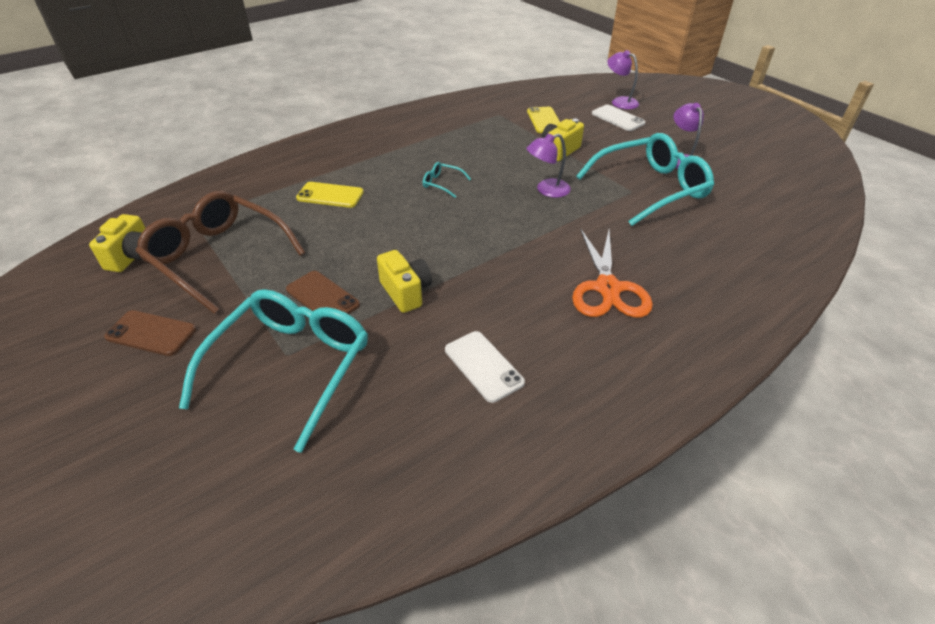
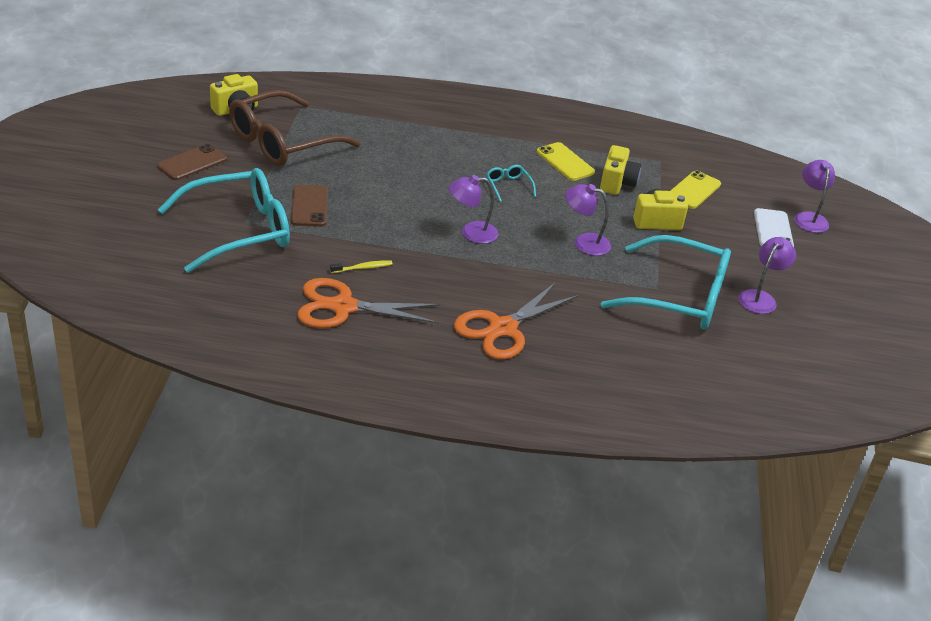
camera: 40 degrees right, 5 degrees down
brown phone [104,310,196,356] -> brown phone turned 75 degrees clockwise [157,144,227,180]
brown glasses [135,191,305,314] -> brown glasses turned 120 degrees counterclockwise [229,90,360,166]
yellow phone [296,182,364,208] -> yellow phone moved to [537,142,595,181]
yellow camera [377,250,432,313] -> yellow camera moved to [600,145,641,195]
white phone [445,331,525,403] -> orange scissors [297,278,440,328]
none -> yellow toothbrush [330,261,393,273]
none -> purple lamp [449,175,499,244]

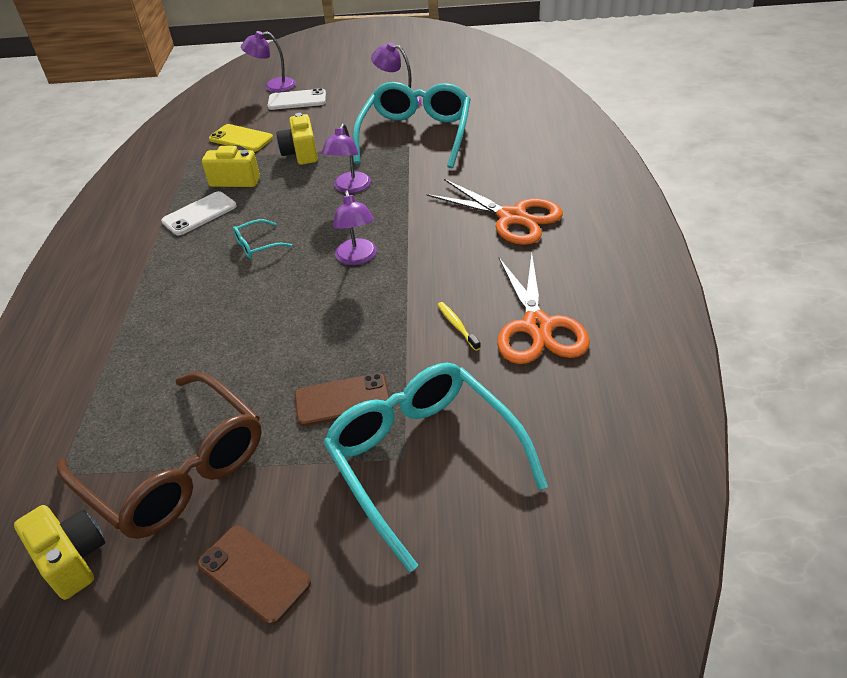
camera: 90 degrees left, 5 degrees up
yellow phone [537,142,595,181] -> white phone [161,191,237,235]

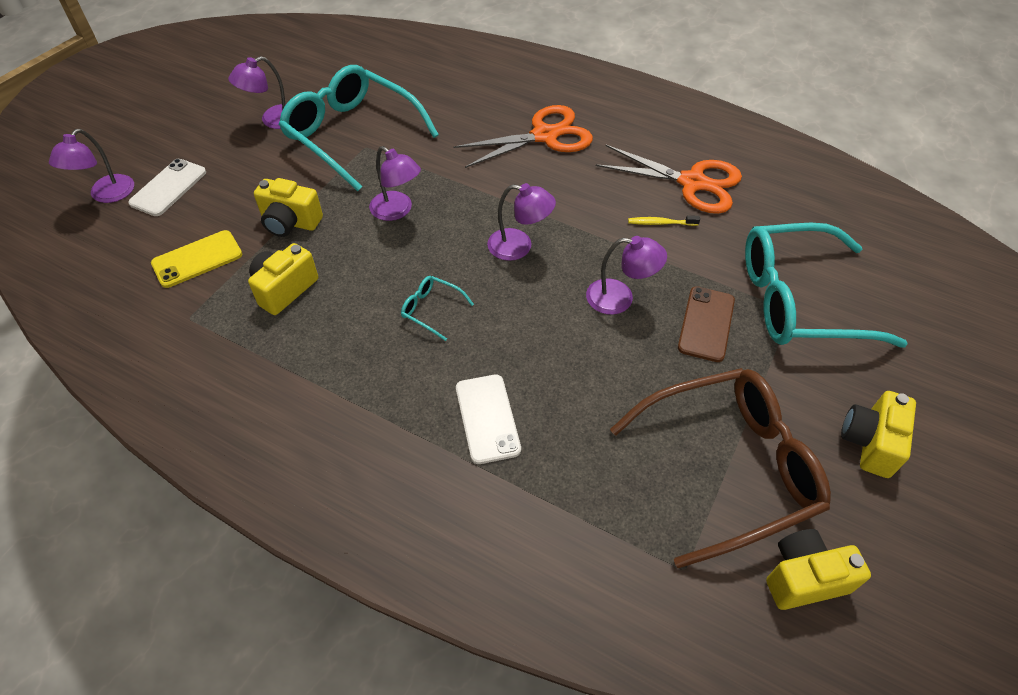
camera: 65 degrees left, 10 degrees up
white phone [161,191,237,235] -> white phone moved to [456,375,521,464]
brown phone [197,525,311,625] -> yellow camera [841,391,916,478]
turquoise glasses [233,219,292,259] -> turquoise glasses turned 120 degrees clockwise [401,276,474,341]
none -> purple lamp [586,236,667,315]

